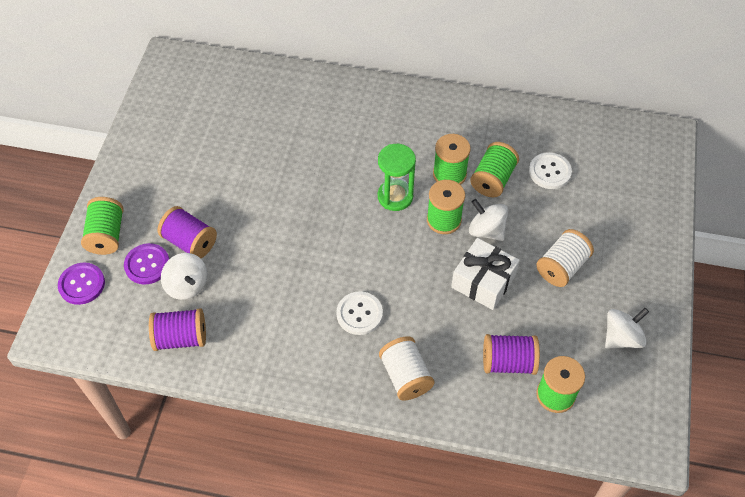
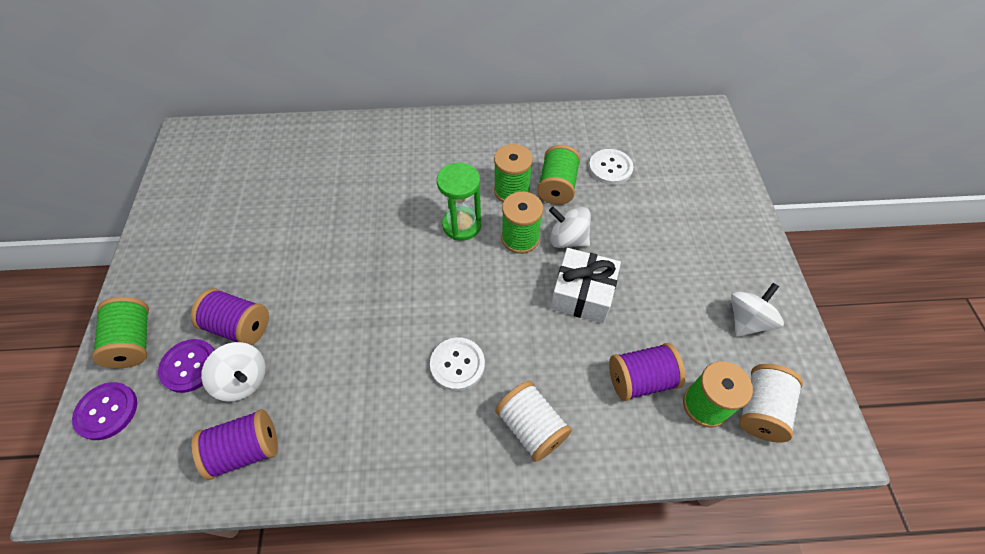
camera: 15 degrees left, 0 degrees up
white spool [536,229,594,287] -> white spool moved to [739,364,803,442]

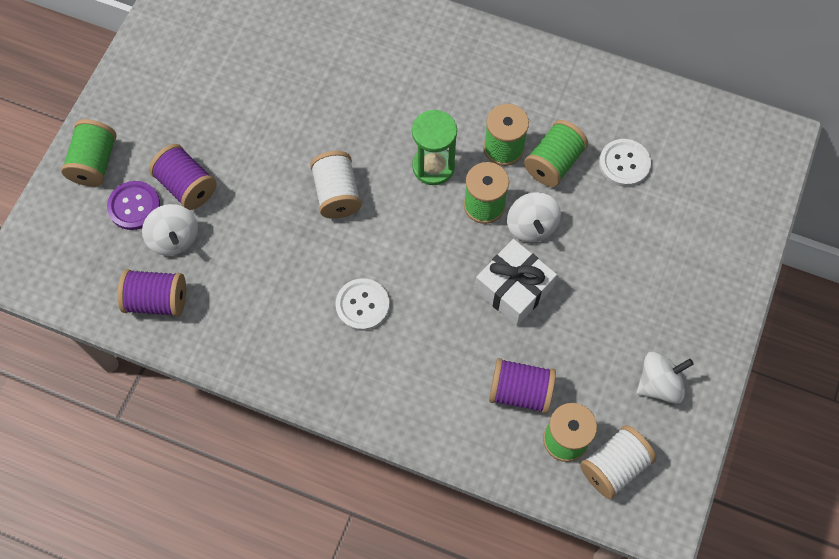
camera: 25 degrees right, 10 degrees up
purple button [72,382,137,440] -> none
white spool [495,381,572,462] -> white spool moved to [310,151,361,219]
white spinning top [549,207,591,248] -> white spinning top turned 150 degrees counterclockwise [507,192,561,242]

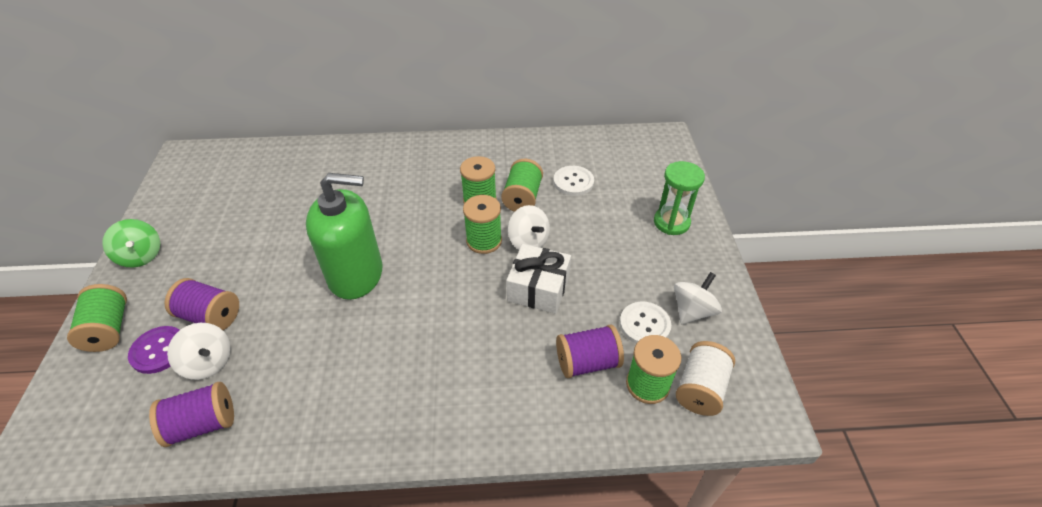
camera: 25 degrees left, 20 degrees down
white spool [310,151,361,219] -> green soap dispenser [306,173,383,300]
white button [335,278,389,331] -> white button moved to [620,302,671,344]
green hourglass [412,110,457,185] -> green hourglass moved to [654,161,705,235]
none -> green spinning top [102,219,160,268]

